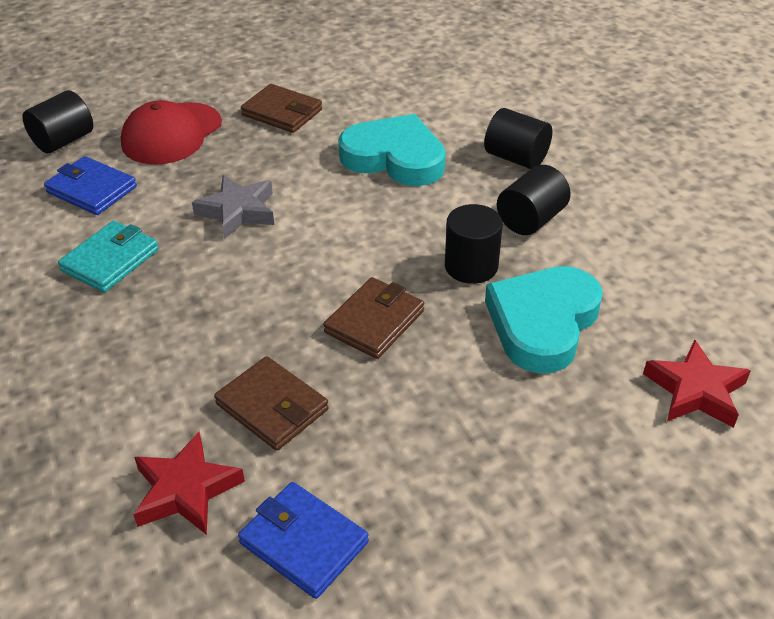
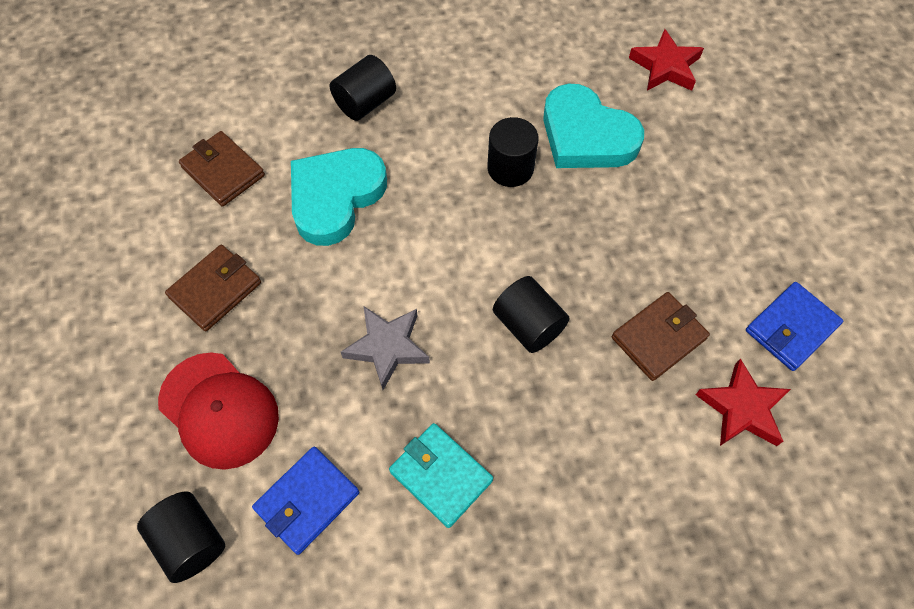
camera: 80 degrees left, 20 degrees up
brown wallet [323,277,424,359] -> brown wallet moved to [179,131,265,207]
black cylinder [497,165,571,235] -> black cylinder moved to [493,276,570,353]

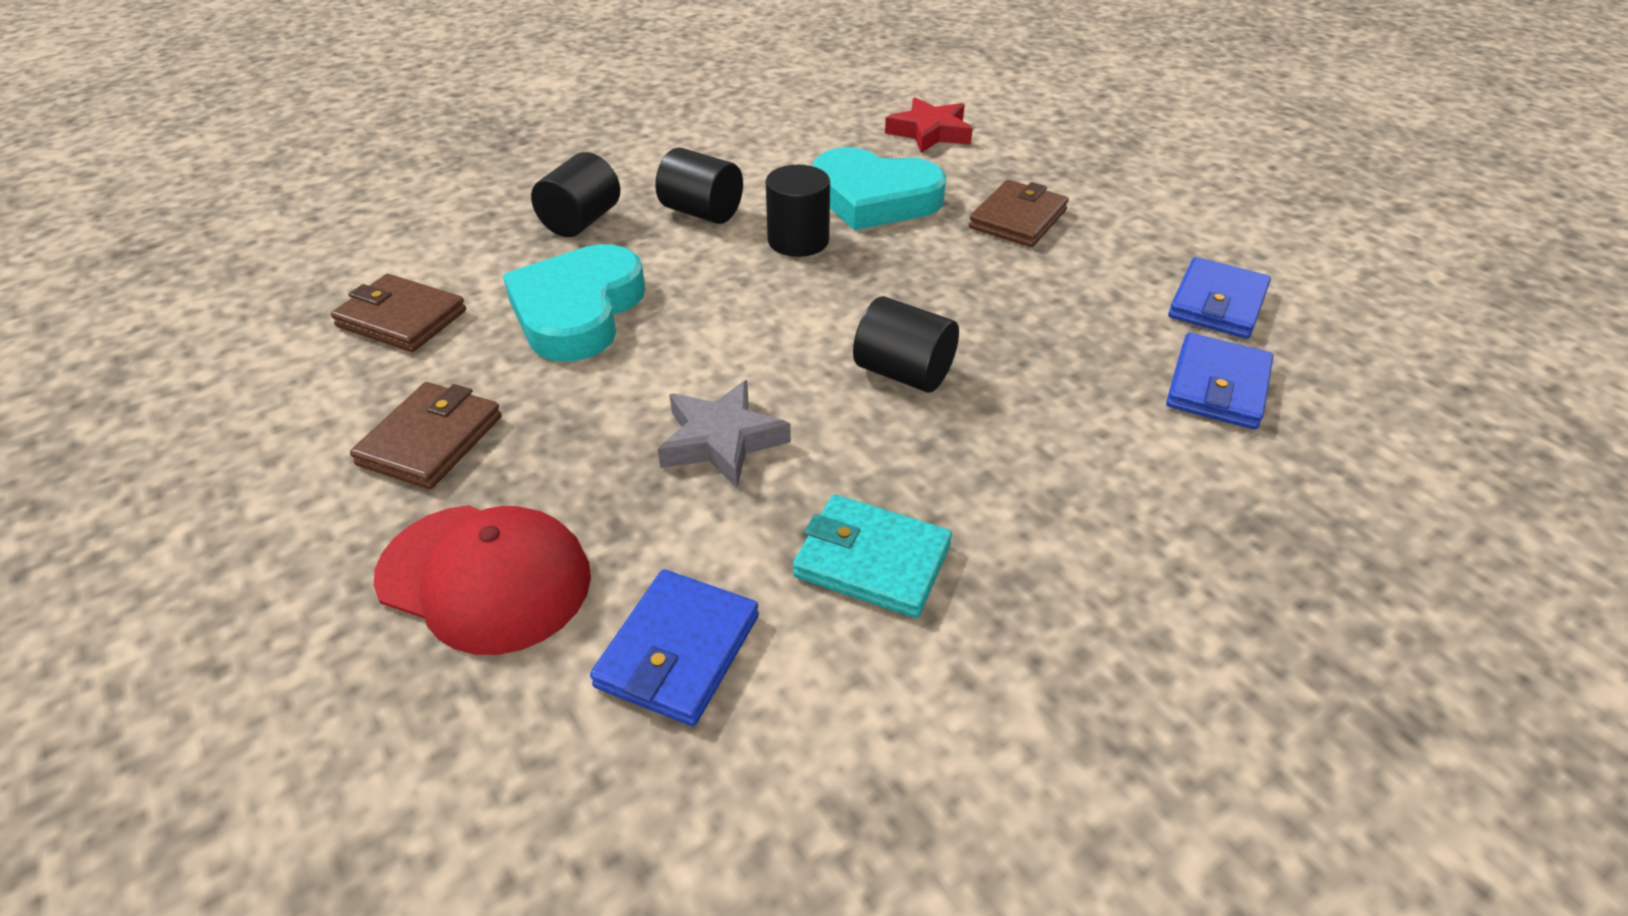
camera: 20 degrees left, 20 degrees down
black cylinder [137,491,225,583] -> black cylinder moved to [655,148,743,224]
brown wallet [612,292,710,381] -> brown wallet moved to [969,180,1069,247]
red star [696,358,791,446] -> blue wallet [1166,333,1273,430]

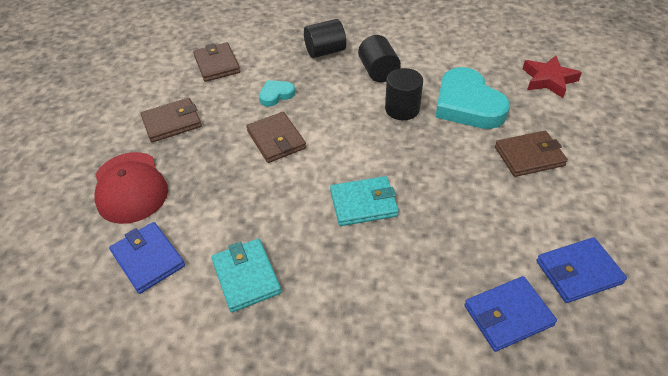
camera: 45 degrees right, 5 degrees up
turquoise heart [503,244,646,362] -> turquoise heart [259,80,295,107], size x0.48
blue wallet [590,569,759,726] -> blue wallet turned 75 degrees clockwise [109,222,185,294]
grey star [658,380,791,488] -> none
black cylinder [853,296,959,393] -> turquoise wallet [330,176,399,226]
none -> brown wallet [246,112,306,163]

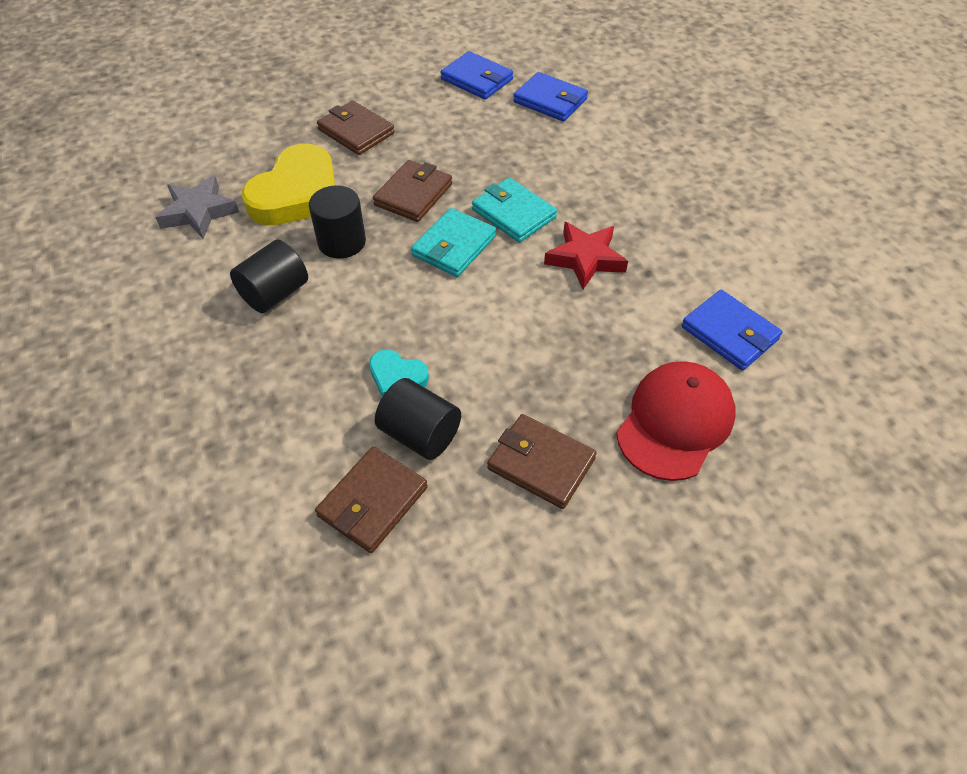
camera: 125 degrees left, 5 degrees up
blue wallet [109,222,185,294] -> blue wallet turned 60 degrees counterclockwise [681,290,783,371]
turquoise wallet [211,239,282,312] -> turquoise wallet moved to [411,208,496,277]
brown wallet [246,112,306,163] -> brown wallet moved to [373,160,452,222]
black cylinder [304,19,346,58] -> black cylinder moved to [375,378,461,460]
turquoise heart [436,67,510,129] -> yellow heart [241,143,335,225]
red star [523,56,582,98] -> red star moved to [544,222,628,289]
none -> grey star [155,176,239,239]

